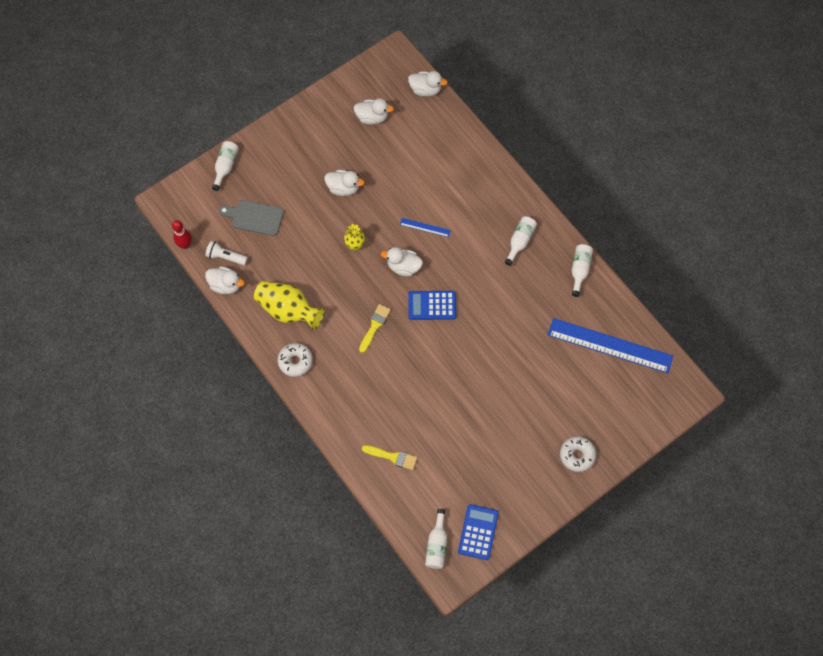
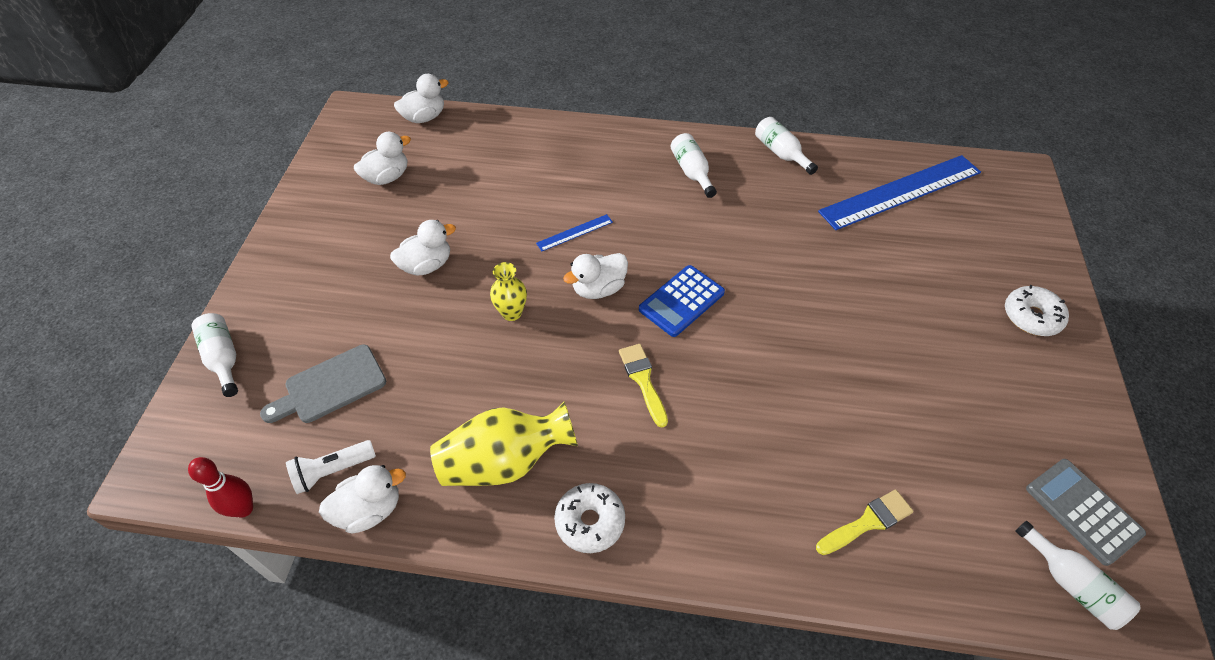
camera: 45 degrees left, 15 degrees down
blue calculator [458,504,499,560] -> grey calculator [1026,459,1146,566]

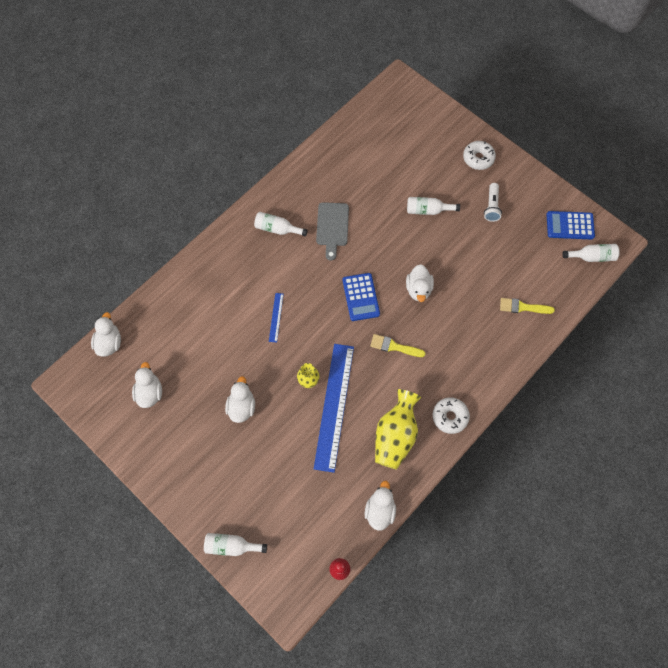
camera: 55 degrees left, 15 degrees up
grey cutting board [260,345,386,423] -> grey cutting board moved to [316,202,349,261]
white flashlight [286,440,376,494] -> white flashlight moved to [484,183,502,222]
white duck [563,253,628,299] -> white duck moved to [406,264,434,302]
white bottle [755,117,818,175] -> white bottle moved to [407,197,460,215]
yellow brush [816,490,914,555] -> yellow brush turned 90 degrees counterclockwise [500,298,555,314]
blue ruler [818,155,981,230] -> blue ruler moved to [314,344,354,473]
grey calculator [1026,459,1146,566] -> blue calculator [546,211,595,240]

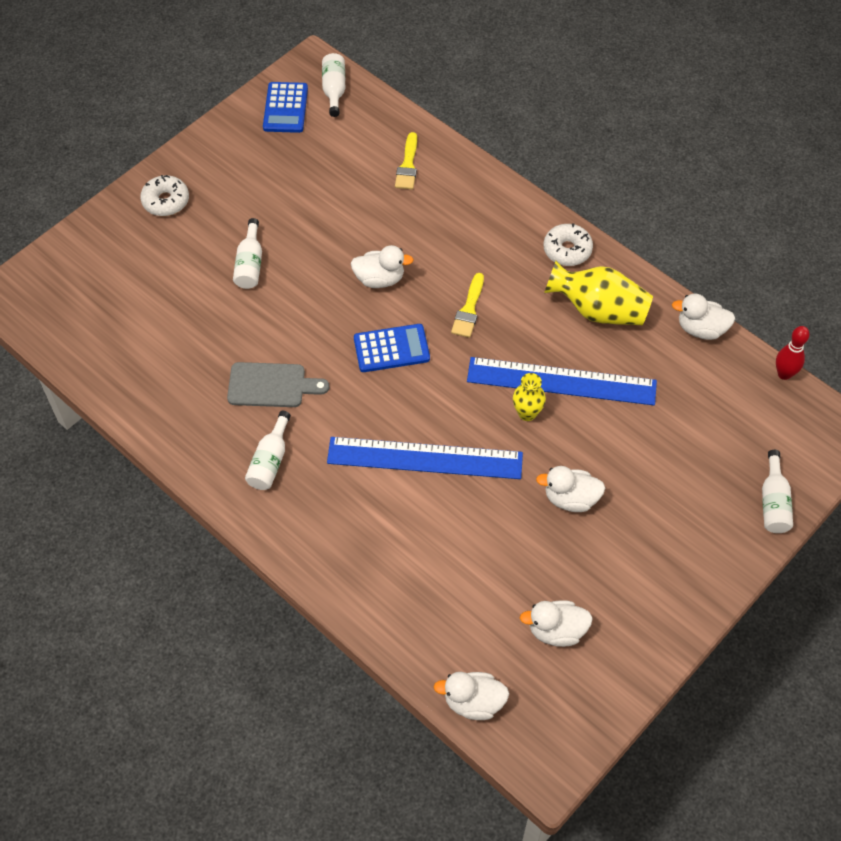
camera: 90 degrees left, 10 degrees down
blue ruler [269,293,284,343] -> blue ruler [327,437,523,479], size x2.37
white flashlight [484,183,502,222] -> none

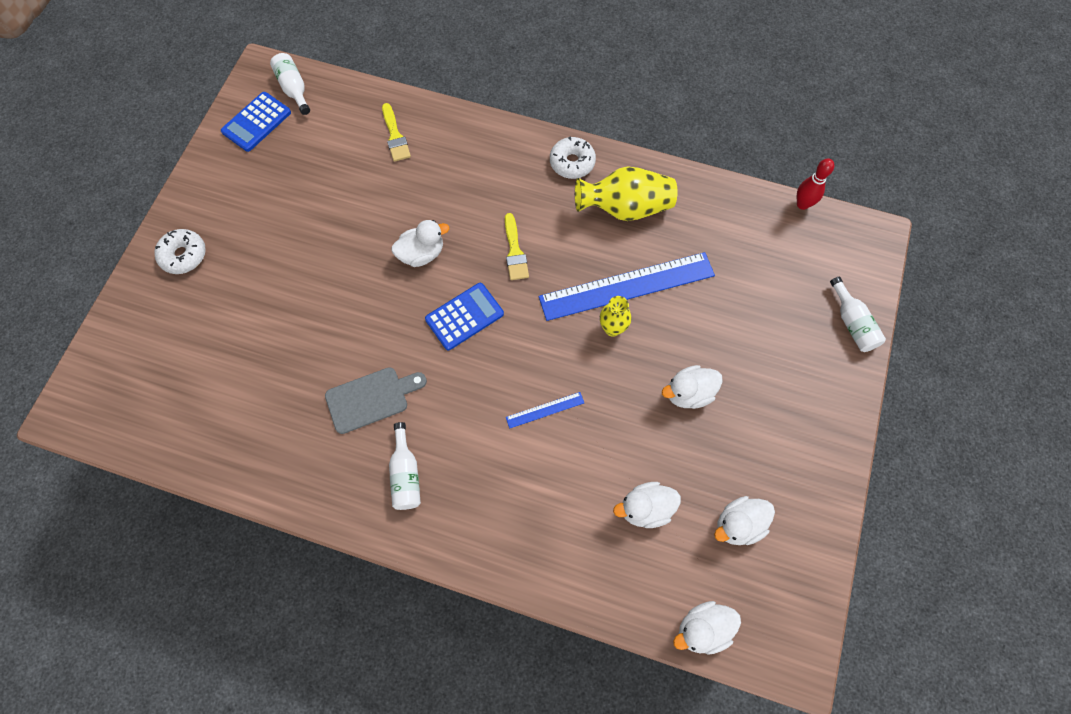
camera: 25 degrees left, 10 degrees up
white bottle [233,218,262,289] -> none
blue calculator [263,82,308,133] -> blue calculator turned 60 degrees clockwise [221,92,291,152]
blue ruler [327,437,523,479] -> blue ruler [506,392,584,429], size x0.42
white duck [672,294,735,340] -> white duck moved to [613,482,681,528]

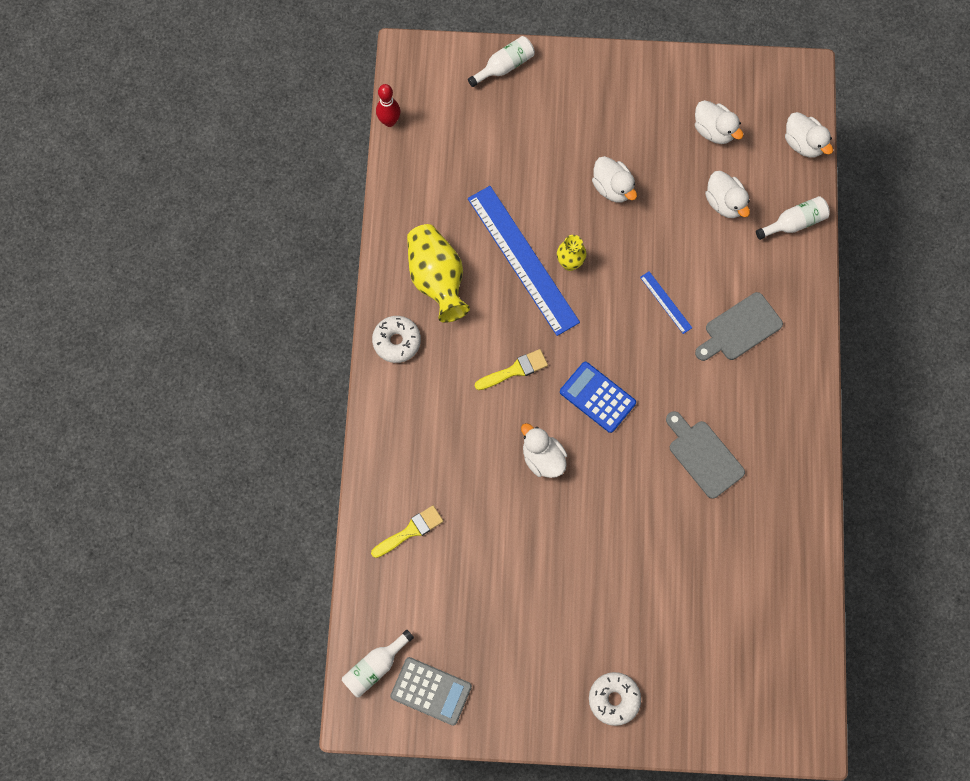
camera: 105 degrees left, 5 degrees up
blue calculator [221,92,291,152] -> grey calculator [390,657,472,726]
white bottle [389,422,421,510] -> white bottle moved to [756,196,830,240]
none -> grey cutting board [695,292,783,361]

